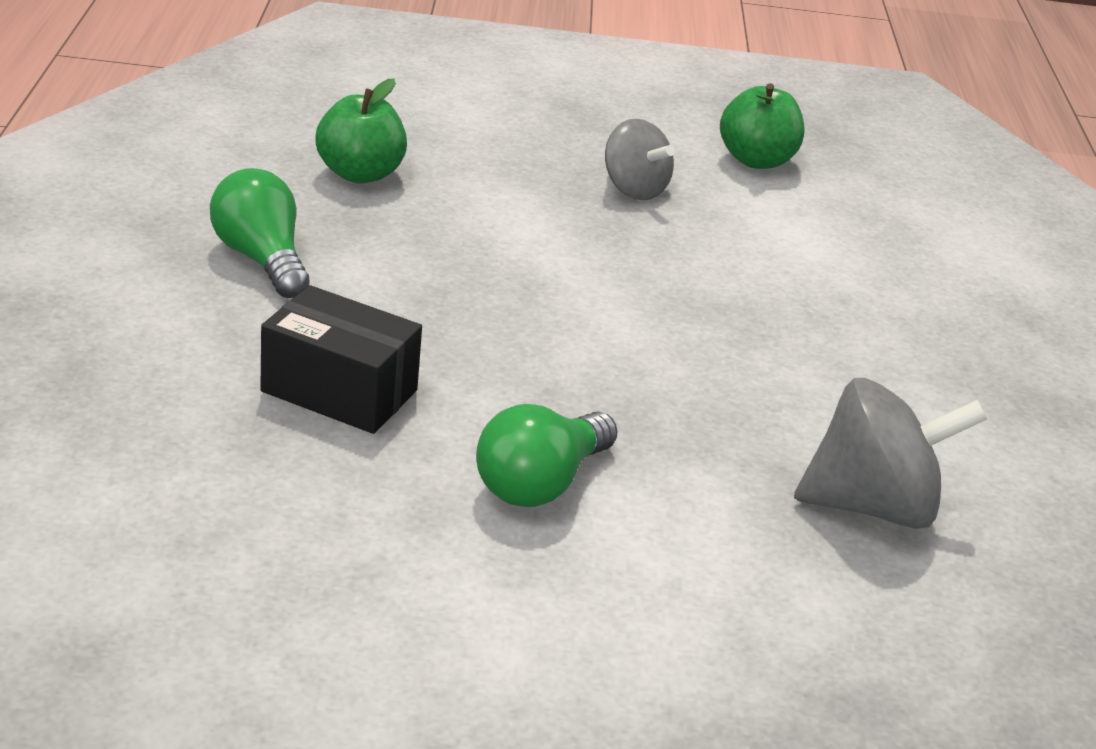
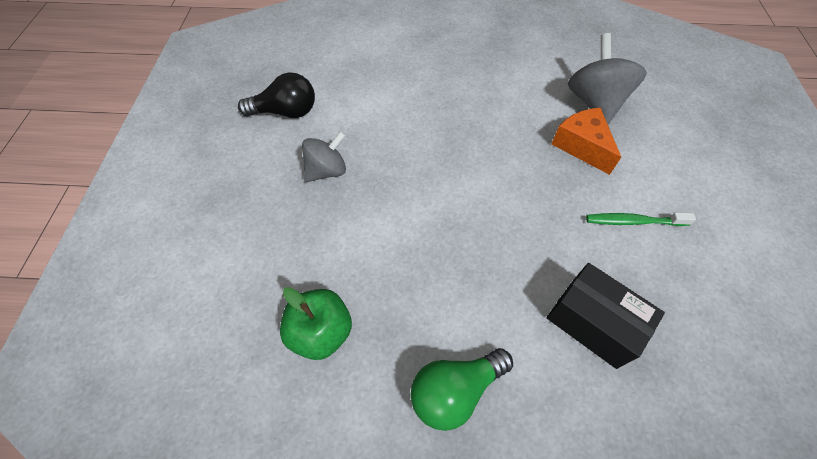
camera: 85 degrees left, 25 degrees up
black box [260,285,422,434] -> black box turned 75 degrees counterclockwise [547,263,665,369]
green light bulb [476,404,618,507] -> green toothbrush [586,212,696,226]
green apple [720,83,805,169] -> black light bulb [238,72,315,118]
none -> orange cheese [551,108,621,175]

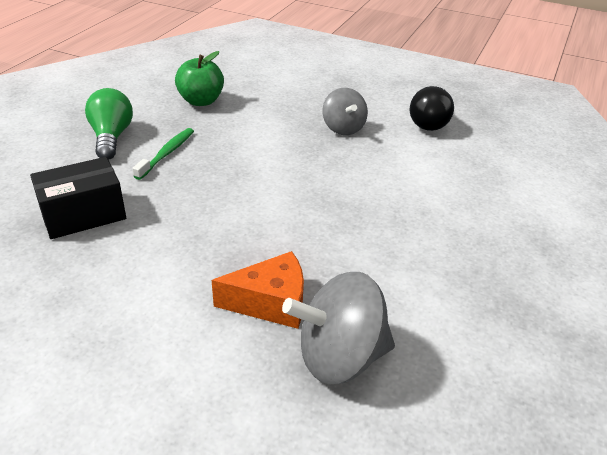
camera: 110 degrees right, 20 degrees down
grey spinning top [568,33,647,124] -> grey spinning top turned 150 degrees clockwise [282,272,395,384]
green toothbrush [586,212,696,226] -> green toothbrush moved to [132,128,194,180]

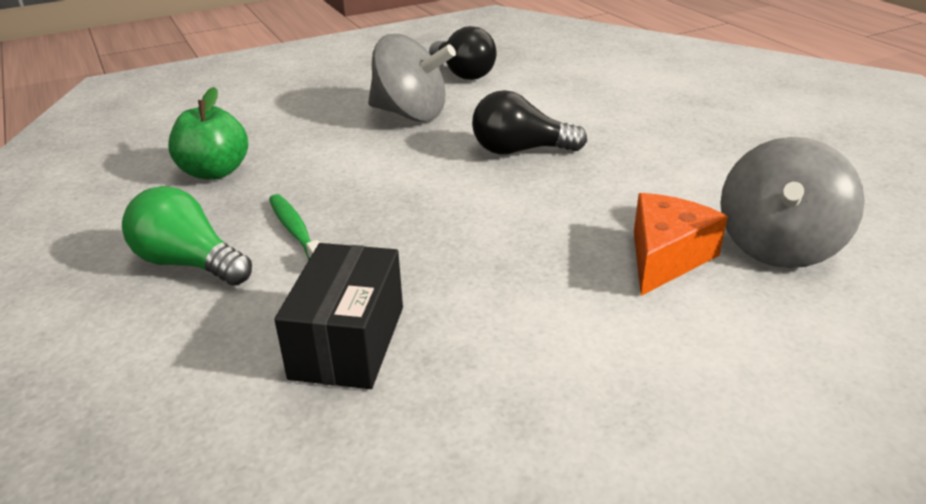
camera: 50 degrees left, 5 degrees down
grey spinning top [323,88,368,135] -> grey spinning top [368,34,456,122], size x1.53
none -> black light bulb [472,90,587,155]

